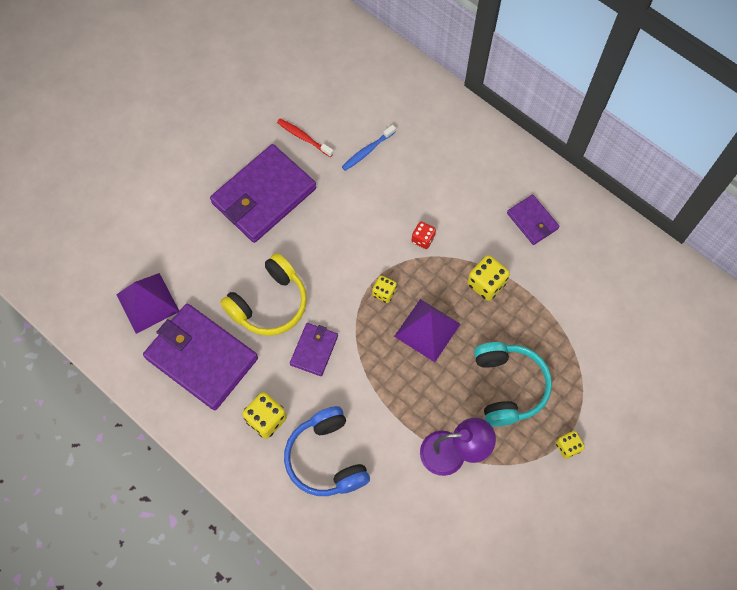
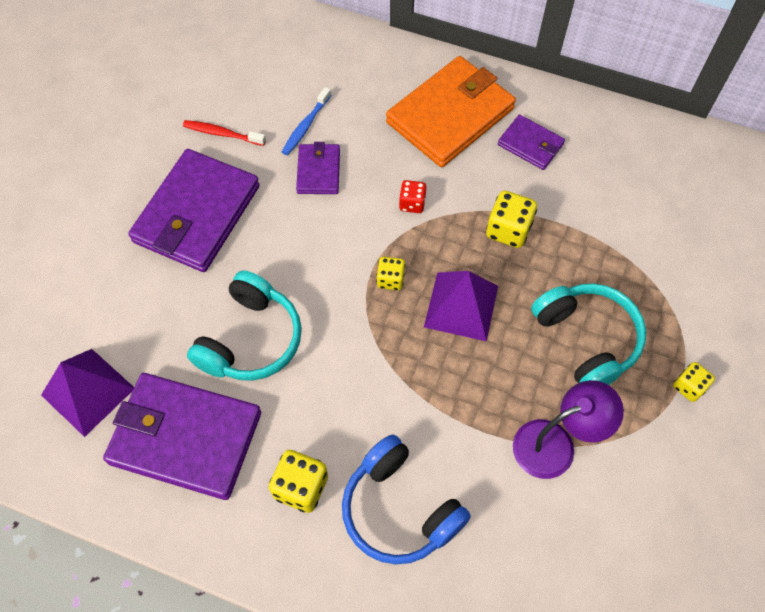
camera: 20 degrees left, 5 degrees down
yellow headphones [220,253,307,336] -> turquoise headphones [187,270,302,381]
purple wallet [290,323,338,376] -> purple wallet moved to [296,142,340,194]
none -> orange wallet [386,56,516,167]

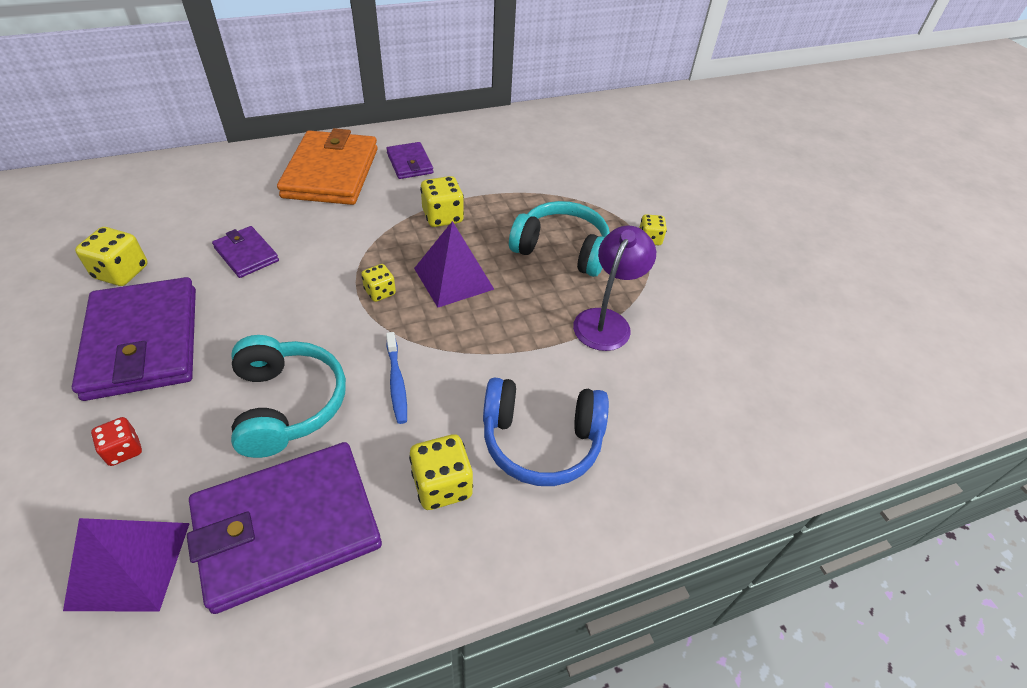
camera: 45 degrees left, 15 degrees down
red toothbrush [183,120,266,146] -> yellow dice [75,227,148,286]
blue toothbrush [282,87,331,155] -> blue toothbrush moved to [386,332,407,424]
red dice [399,180,426,213] -> red dice moved to [91,417,142,466]
purple wallet [498,115,565,170] -> purple wallet turned 75 degrees clockwise [386,142,433,179]

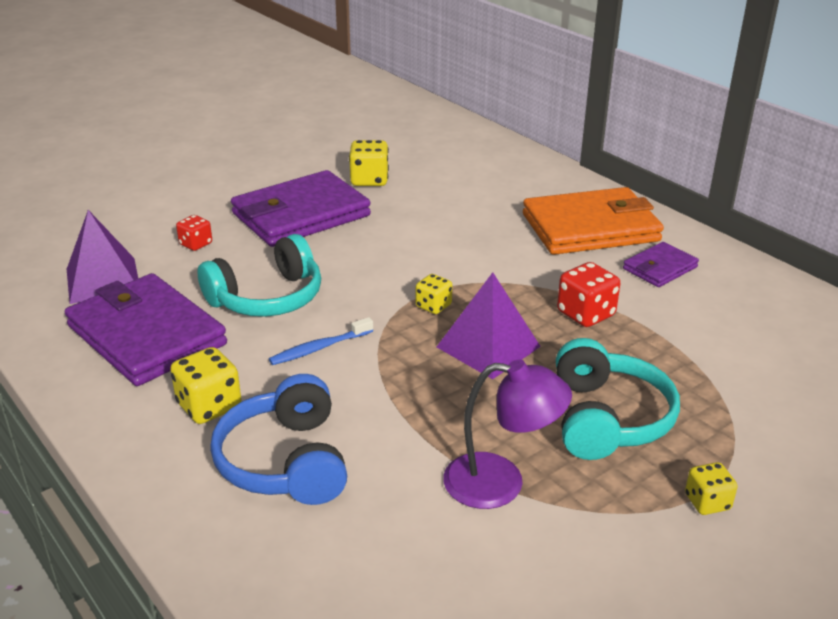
camera: 75 degrees right, 15 degrees down
purple wallet [212,226,279,278] -> none
yellow dice [420,176,464,227] -> red dice [557,262,621,327]

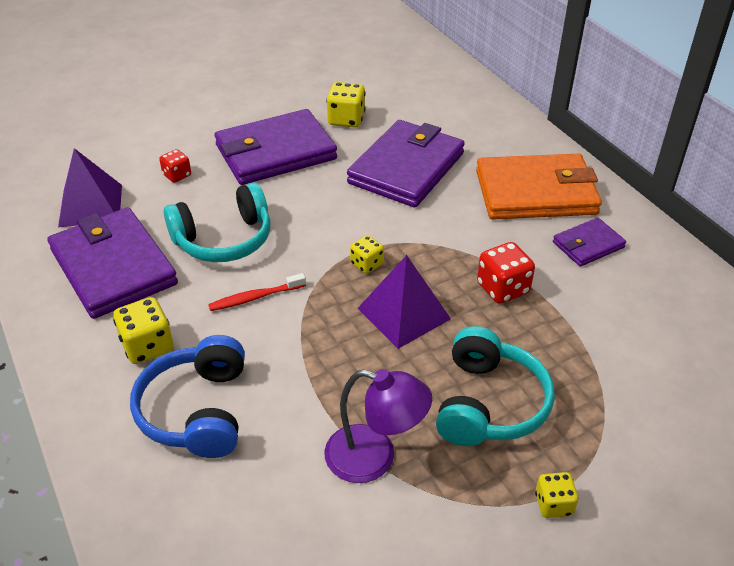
camera: 10 degrees right, 10 degrees up
blue toothbrush [269,317,373,365] -> red toothbrush [208,273,306,311]
none -> purple wallet [347,120,465,207]

